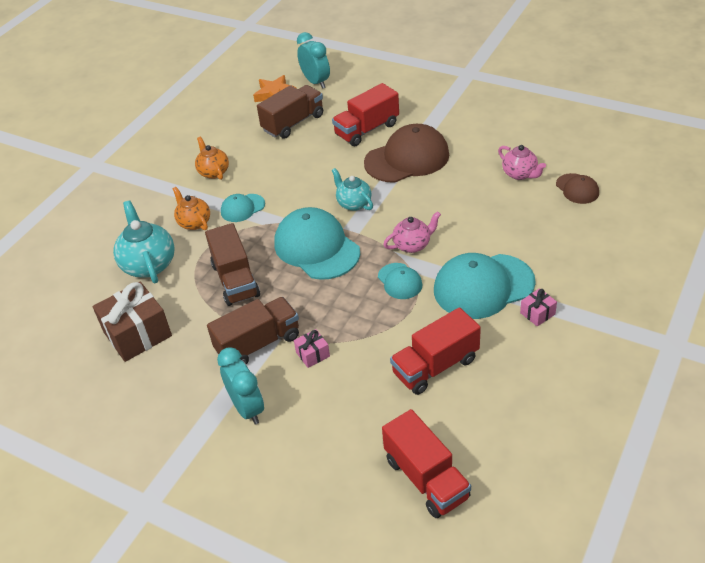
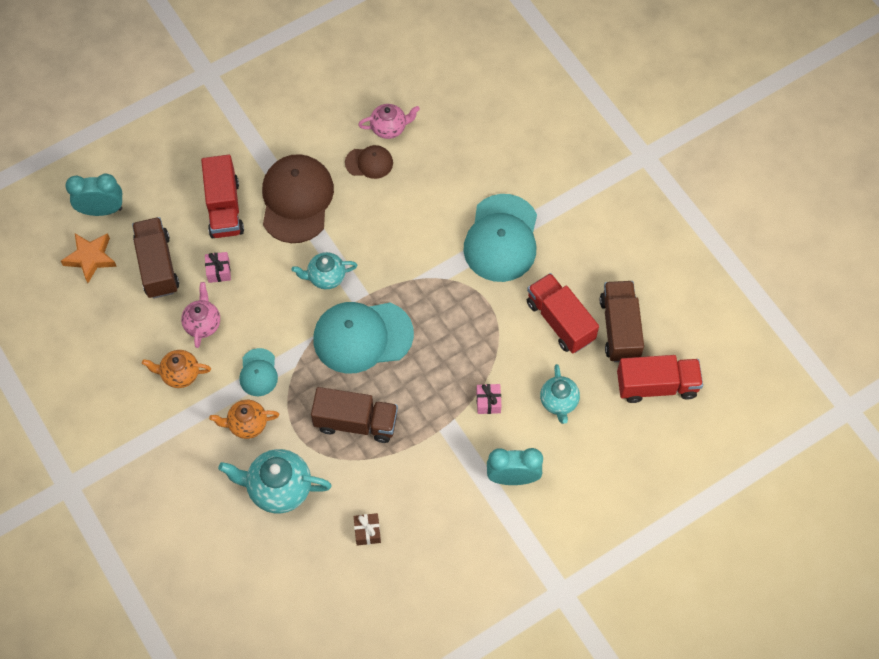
camera: 65 degrees left, 20 degrees up
brown gift [93,281,172,362] -> brown gift [354,513,381,546], size x0.47
brown truck [207,297,299,365] -> brown truck moved to [600,281,644,362]
turquoise cap [378,263,423,299] -> none
pink teapot [383,211,441,253] -> pink teapot moved to [181,282,220,348]
red truck [390,307,481,395] -> red truck turned 150 degrees clockwise [527,273,599,354]
pink gift [520,288,557,327] -> pink gift moved to [205,252,231,283]
brown cap [556,173,599,204] -> brown cap moved to [345,145,393,179]
none -> turquoise teapot [540,364,580,424]

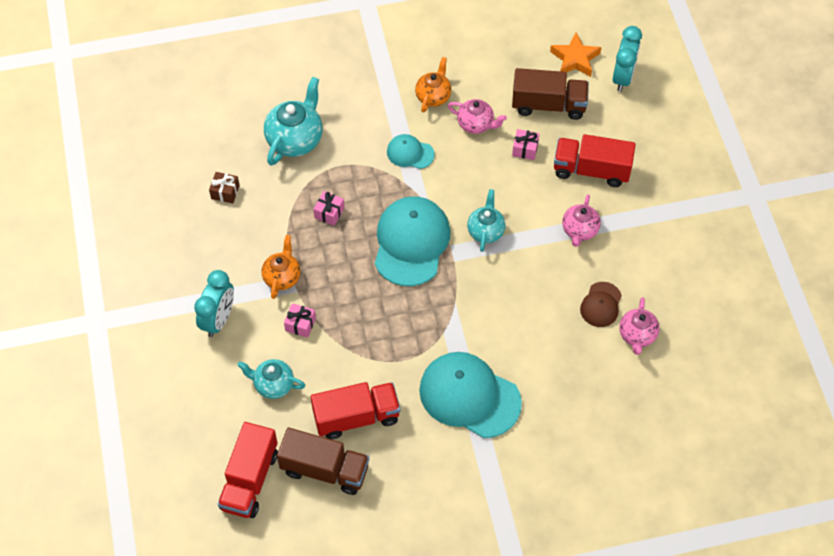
camera: 110 degrees right, 5 degrees down
orange teapot [209,400,279,439] -> orange teapot moved to [261,235,301,299]
brown cap [262,154,334,243] -> pink teapot [562,194,601,247]
brown truck [311,387,398,443] -> pink gift [314,191,345,226]

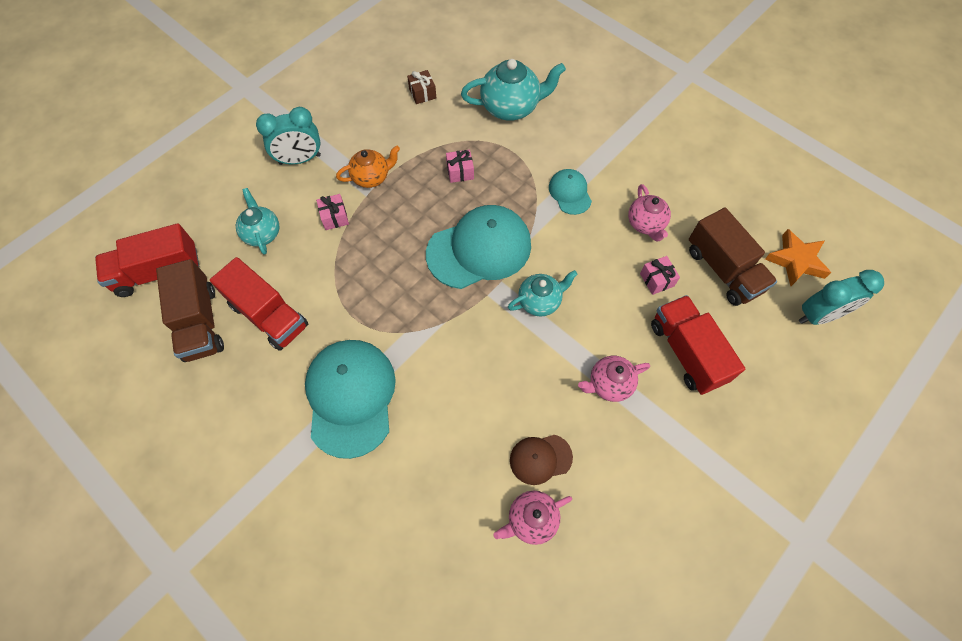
camera: 55 degrees right, 5 degrees up
orange teapot [415,57,451,112] -> none

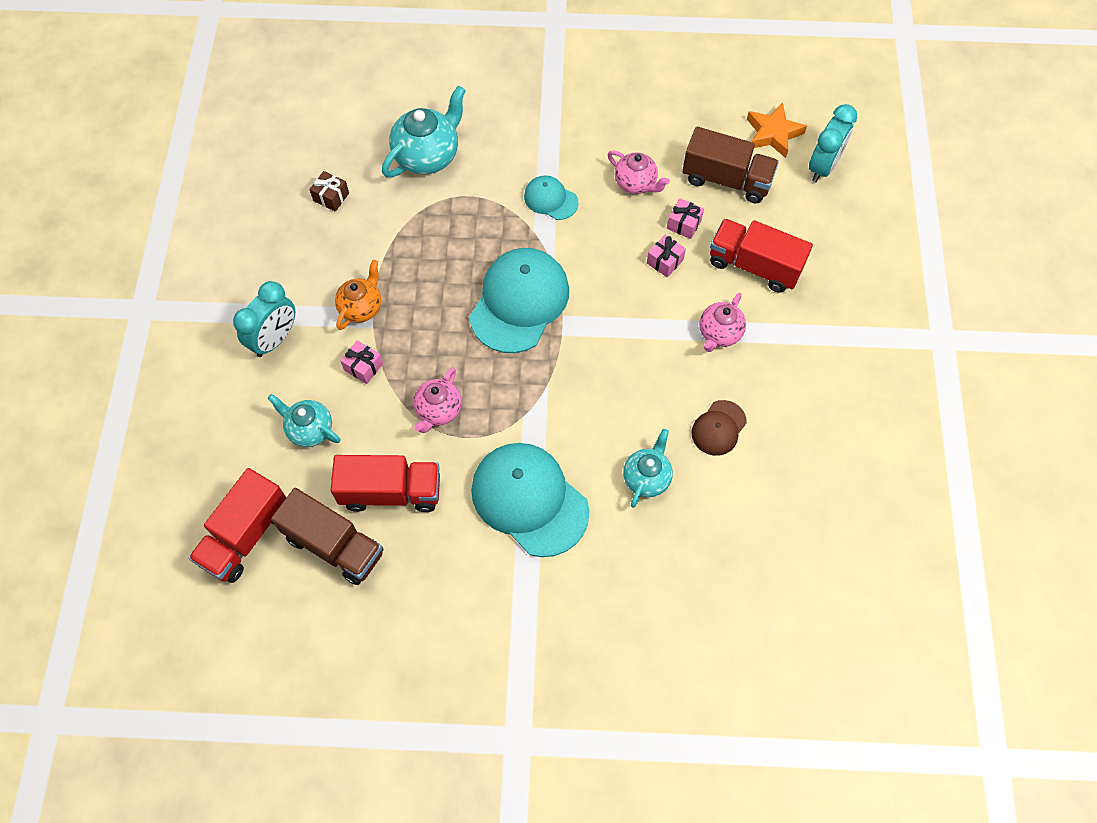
camera: 40 degrees left, 0 degrees up
pink gift [446,150,474,183] -> pink gift moved to [647,235,686,277]
pink teapot [494,491,572,545] -> pink teapot moved to [413,367,462,433]
turquoise teapot [508,270,578,317] -> turquoise teapot moved to [623,429,673,508]

